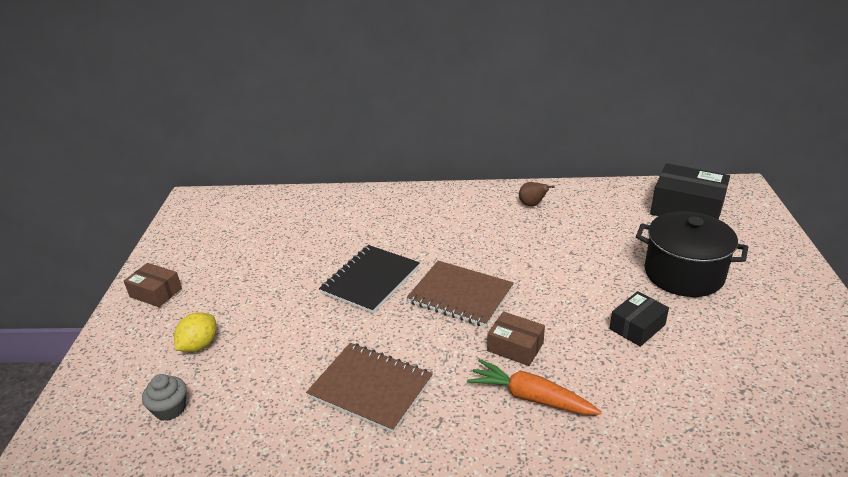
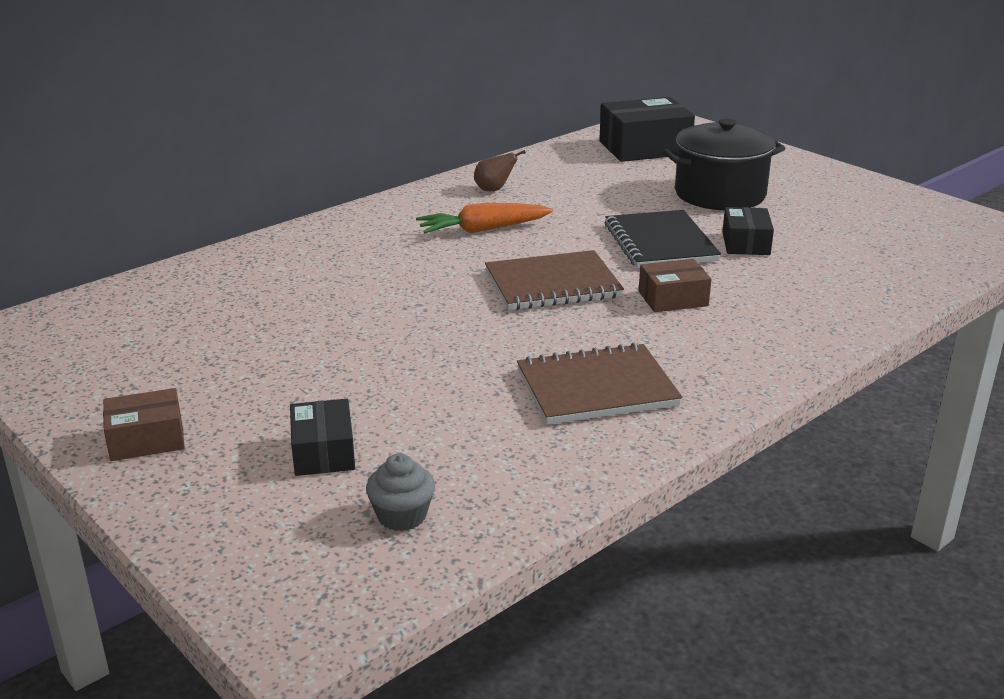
camera: 45 degrees left, 5 degrees down
yellow lemon [174,312,216,352] -> black box [290,399,355,476]
black notebook [319,245,420,314] -> black notebook moved to [605,210,721,268]
orange carrot [467,359,602,415] -> orange carrot moved to [416,203,553,233]

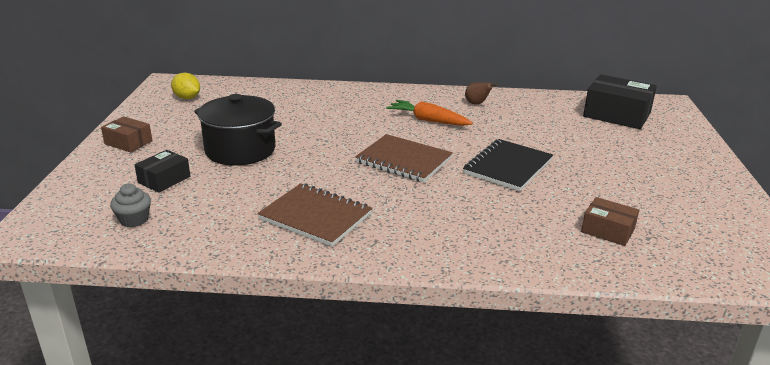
camera: 45 degrees right, 0 degrees up
brown box [639,259,711,312] -> brown box moved to [581,197,639,246]
black pot [663,119,785,210] -> black pot moved to [194,94,282,166]
black box [722,207,774,255] -> none
none -> yellow lemon [171,73,200,99]

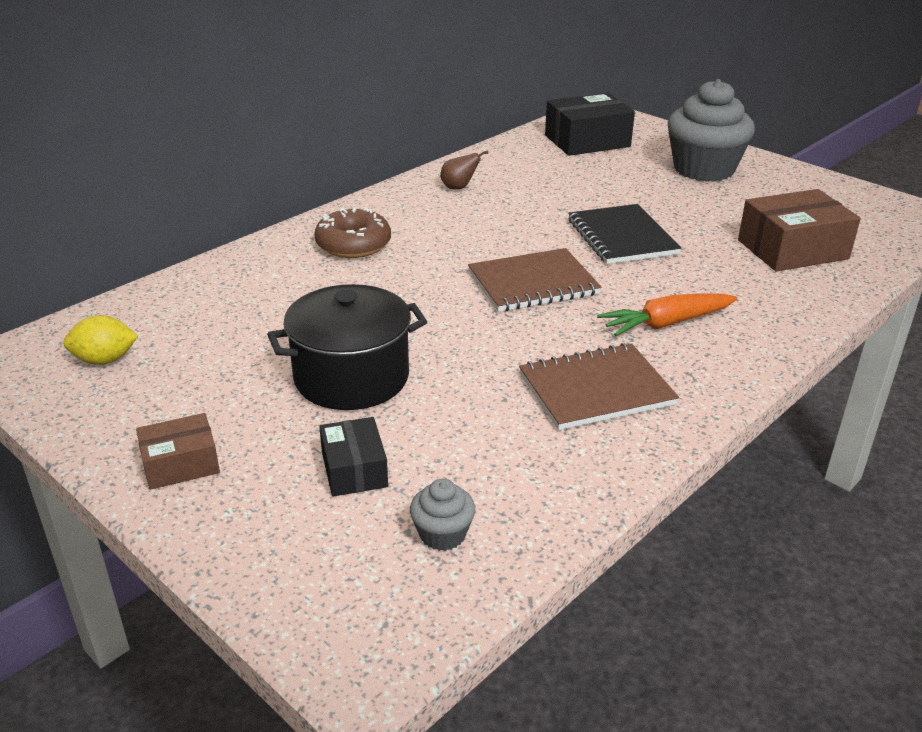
camera: 50 degrees left, 5 degrees up
orange carrot [386,100,473,126] -> orange carrot moved to [597,293,738,336]
brown box [581,197,639,246] -> brown box [738,189,861,272], size x1.74
none -> brown donut [314,207,391,258]
none -> grey cupcake [668,79,755,182]

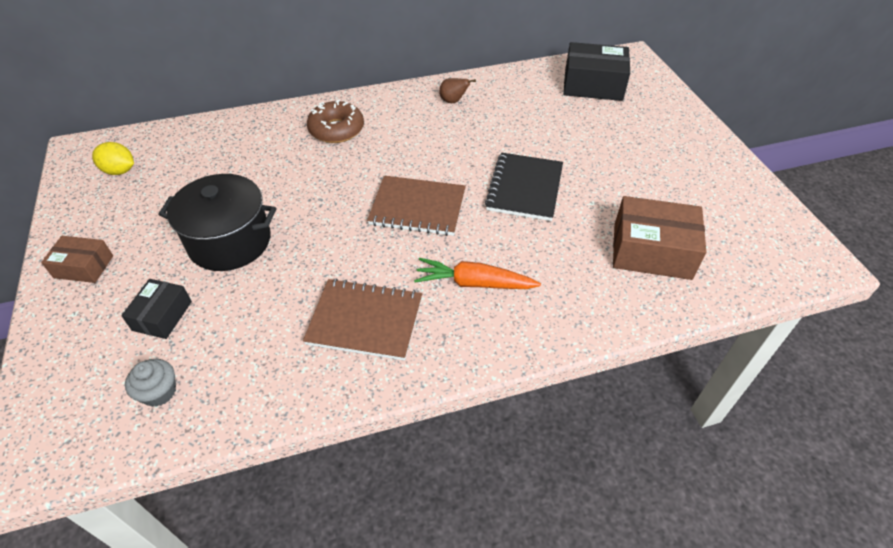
camera: 30 degrees right, 15 degrees up
grey cupcake [668,79,755,182] -> none

